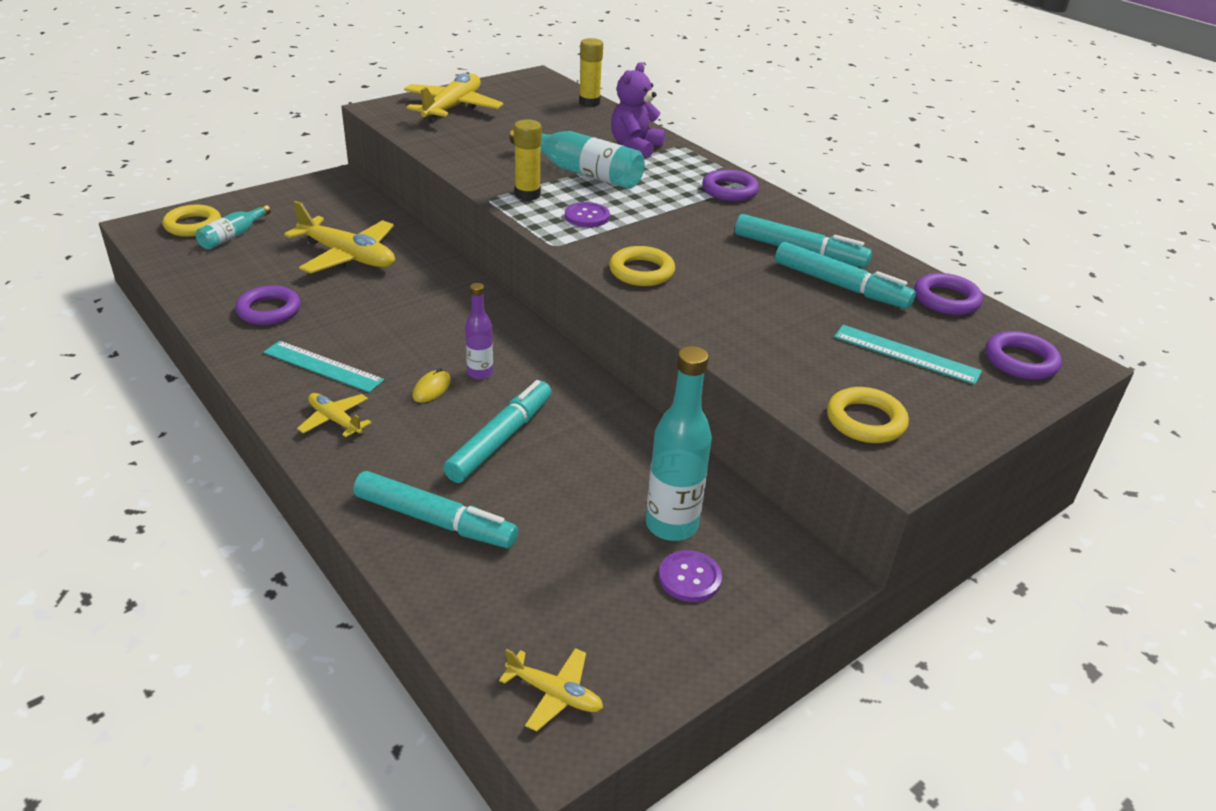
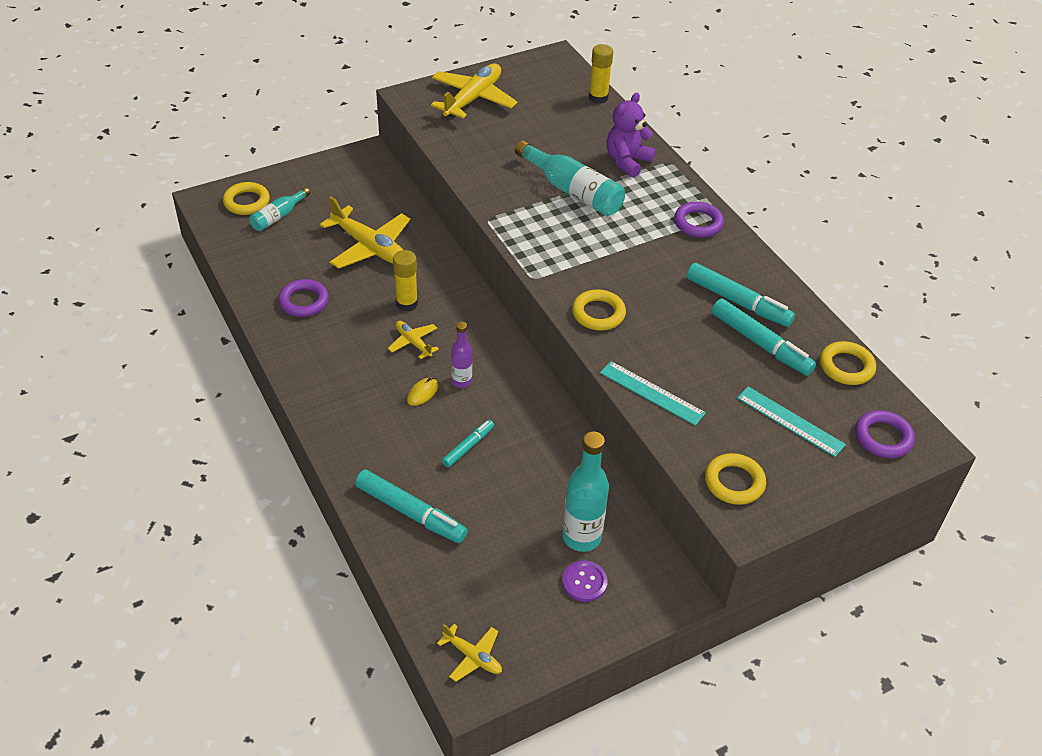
camera: 10 degrees right, 10 degrees up
turquoise ruler [264,341,384,393] -> turquoise ruler moved to [600,361,706,426]
yellow plane [297,393,372,437] -> yellow plane moved to [388,321,439,359]
turquoise marker [443,380,552,483] -> turquoise marker [442,420,494,468], size x0.57
yellow glue stick [514,119,542,201] -> yellow glue stick moved to [393,250,418,312]
purple button [565,202,610,227] -> none
purple ring [914,273,983,315] -> yellow ring [820,341,876,385]

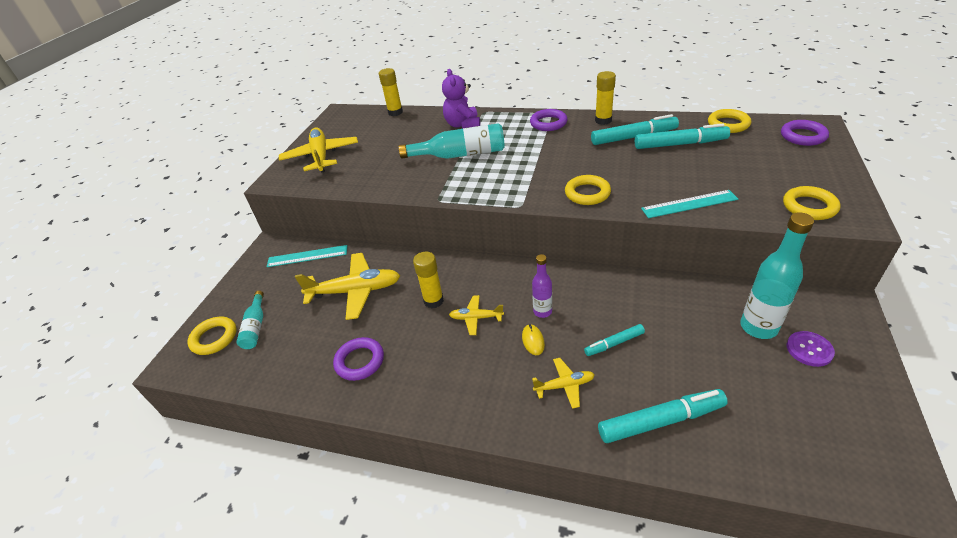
camera: 40 degrees left, 5 degrees down
yellow plane [437,624,502,682] -> yellow plane moved to [532,358,594,409]
turquoise marker [442,420,494,468] -> turquoise marker turned 105 degrees counterclockwise [584,324,645,356]
turquoise ruler [737,386,846,457] -> turquoise ruler moved to [267,245,347,267]
none -> yellow glue stick [595,71,616,125]

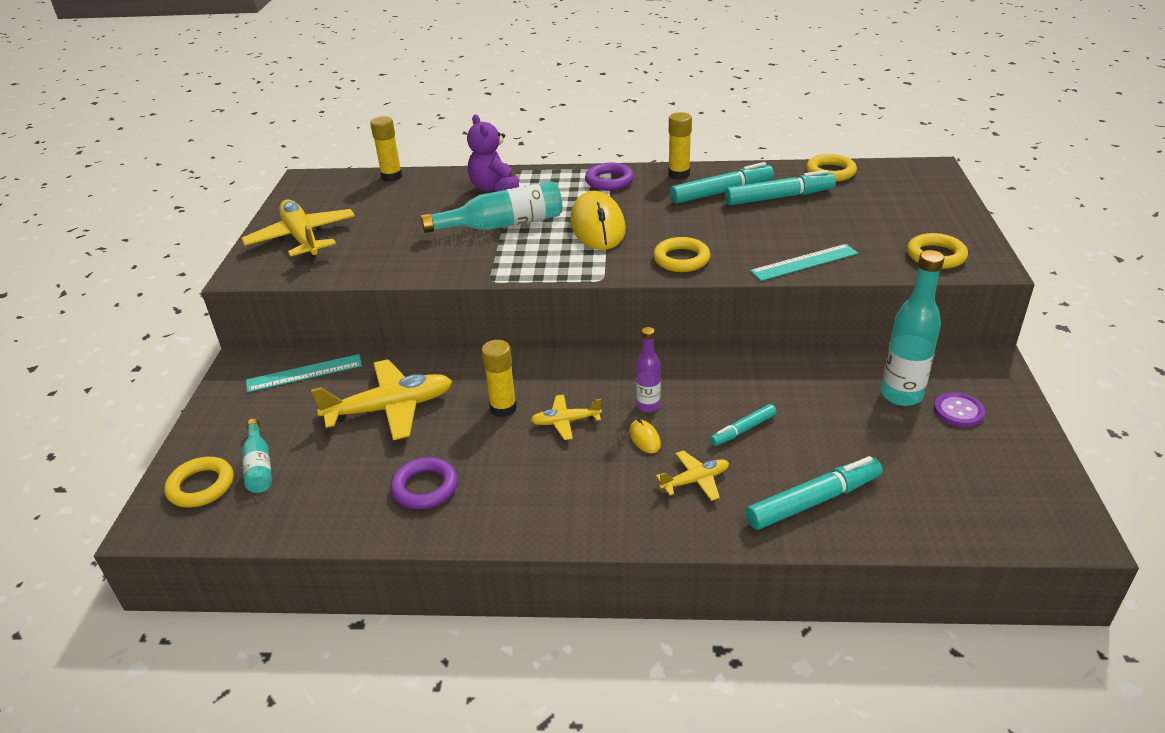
camera: 15 degrees left, 5 degrees down
purple ring [781,120,829,146] -> none
none -> yellow mouse [570,191,626,250]

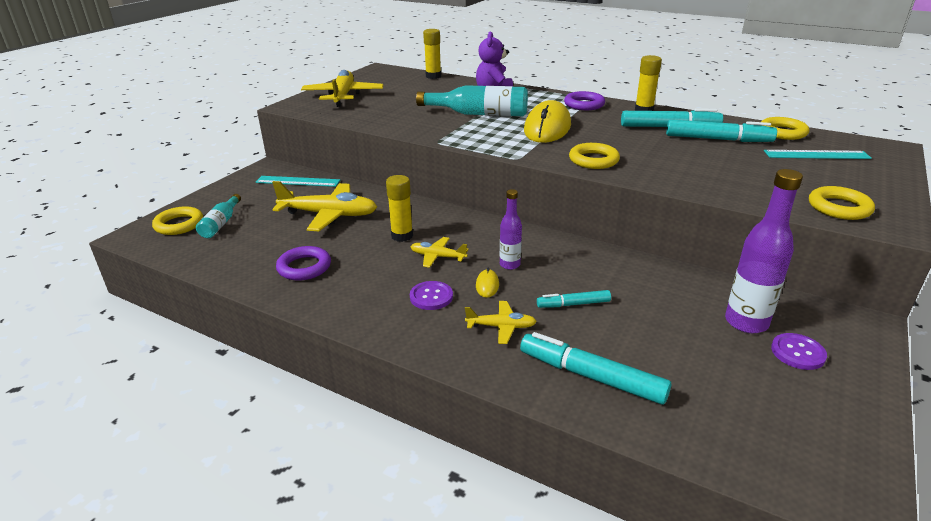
camera: 25 degrees right, 5 degrees down
turquoise marker [746,456,883,530] -> turquoise marker turned 150 degrees counterclockwise [520,332,671,405]
turquoise ruler [750,244,858,281] -> turquoise ruler moved to [764,150,872,159]
turquoise bottle [881,250,944,406] -> purple bottle [725,169,803,333]
none -> purple button [410,281,453,310]

